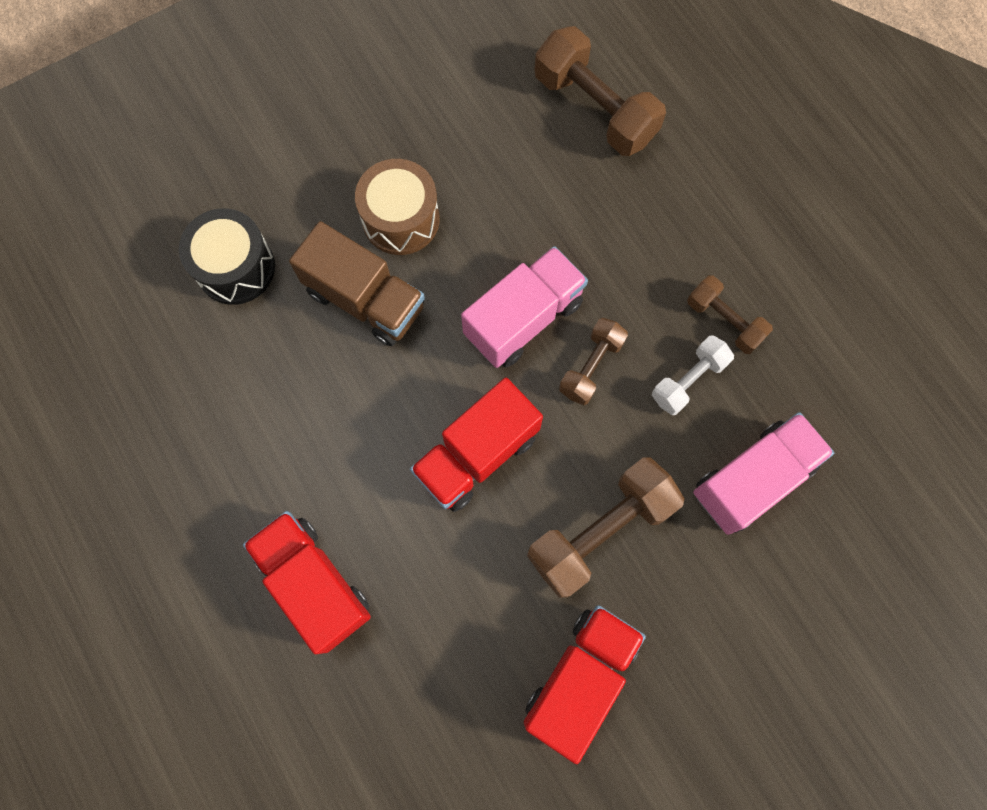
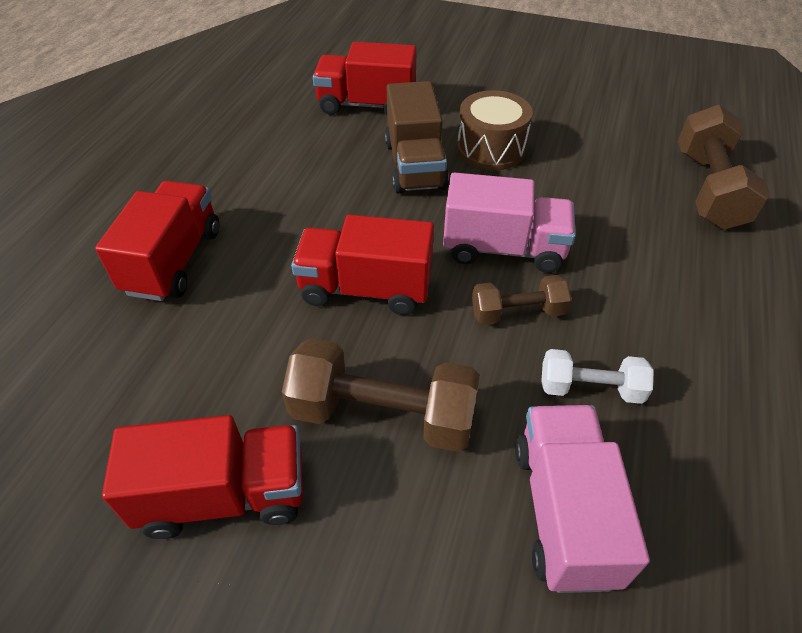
camera: 50 degrees right, 25 degrees down
black drum [179,208,275,305] -> red truck [313,42,417,116]
brown dumbbell [687,275,773,354] -> none
pink truck [693,412,834,535] -> pink truck turned 105 degrees counterclockwise [515,405,650,593]

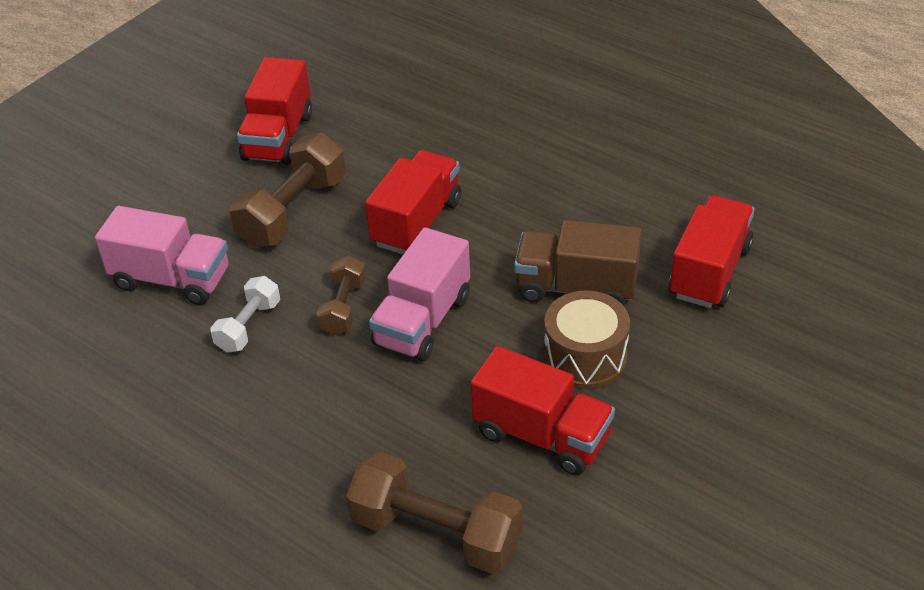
camera: 110 degrees right, 5 degrees down
red truck [95,181,219,301] -> red truck moved to [470,346,615,475]

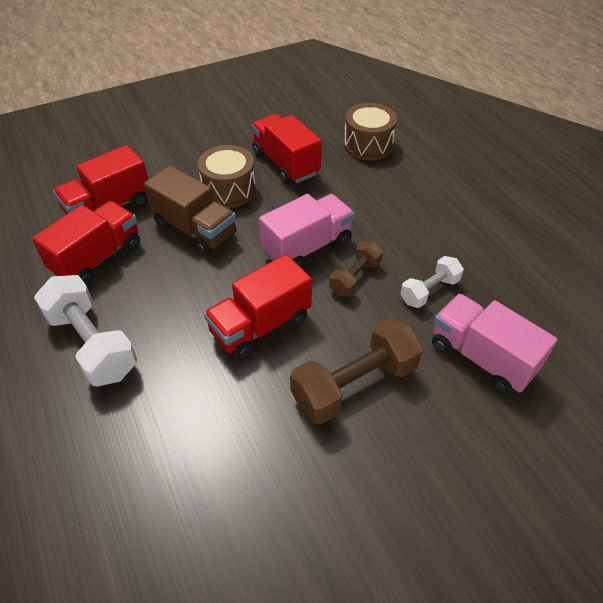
camera: 155 degrees left, 5 degrees up
red truck [237,57,312,165] -> red truck moved to [32,201,140,286]
brown dumbbell [346,452,523,574] -> brown drum [344,103,397,161]
none -> white dumbbell [34,275,137,387]

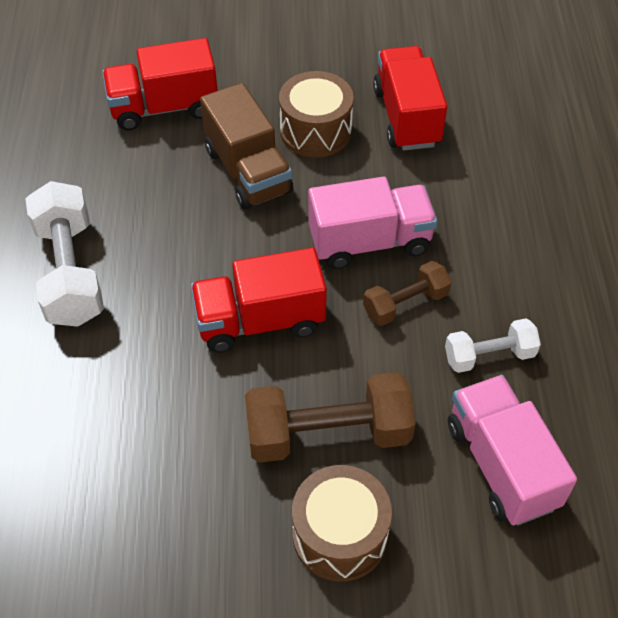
camera: 25 degrees right, 5 degrees up
red truck [32,201,140,286] -> none
brown drum [344,103,397,161] -> brown drum moved to [292,465,392,582]

